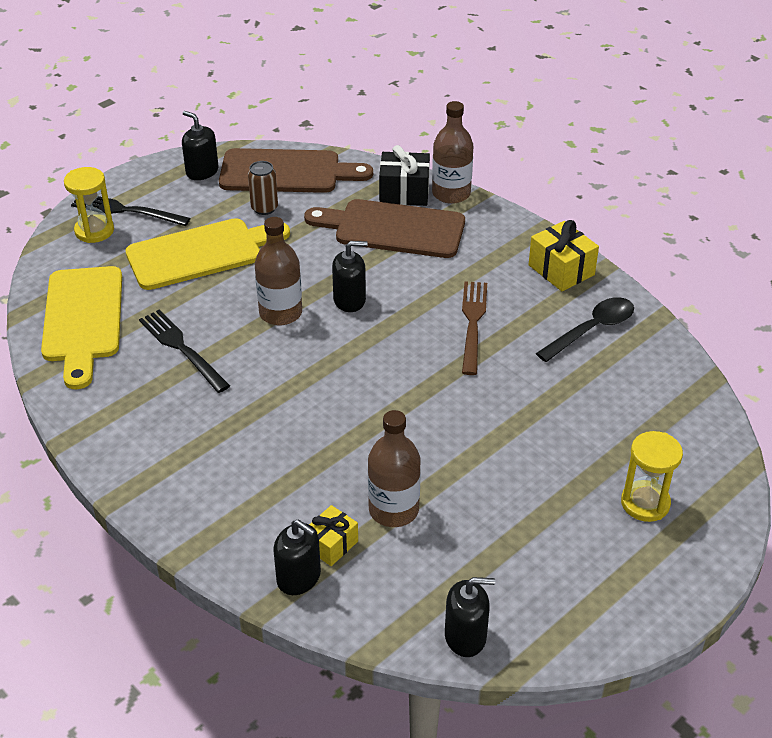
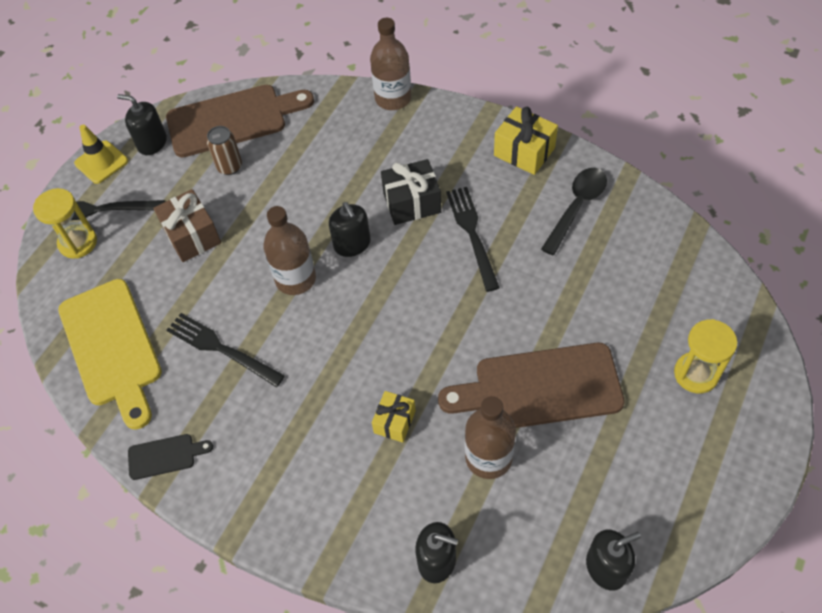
camera: 15 degrees left, 15 degrees up
yellow cutting board [126,218,290,290] -> brown gift [153,189,221,262]
brown cutting board [304,199,465,258] -> brown cutting board moved to [438,343,625,428]
yellow gift [309,505,358,566] -> yellow gift moved to [372,391,416,443]
black soap dispenser [332,241,368,312] -> black soap dispenser turned 90 degrees clockwise [329,202,371,257]
black gift [379,145,430,206] -> black gift moved to [381,159,441,225]
brown fork [462,281,487,375] -> black fork [446,187,500,292]
none -> yellow traffic cone [74,125,128,184]
none -> black cutting board [128,434,213,480]

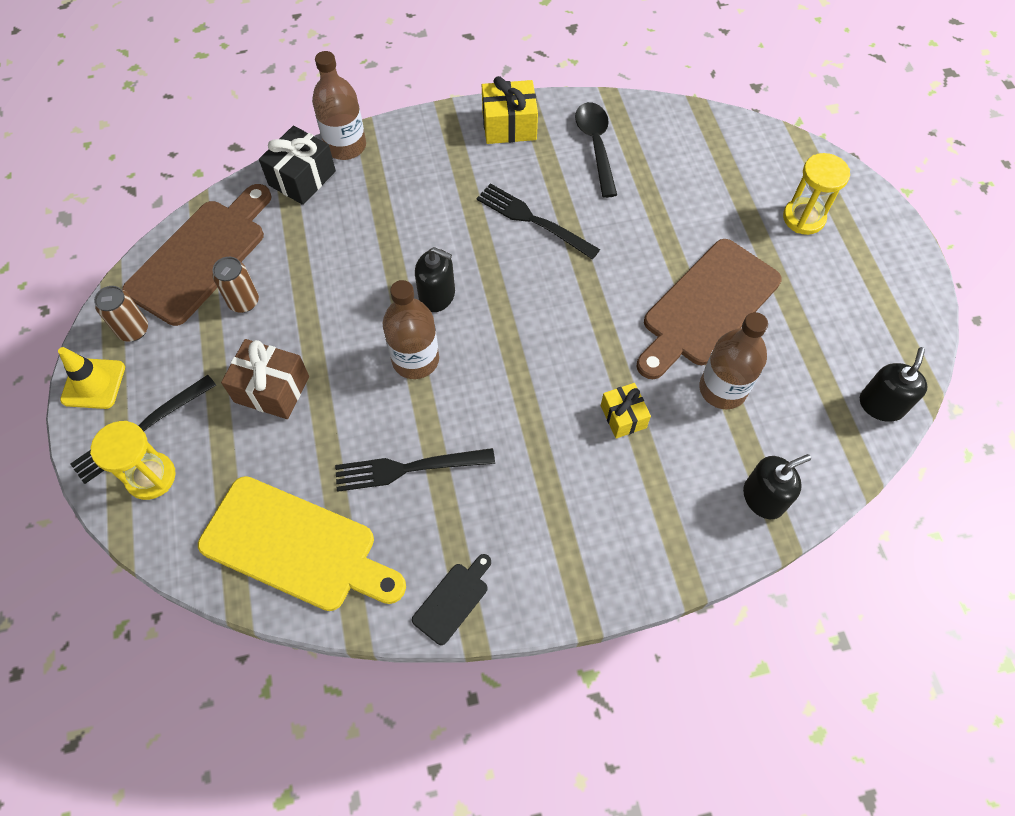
camera: 45 degrees left, 5 degrees up
black soap dispenser [117,94,167,155] -> brown can [94,286,148,341]
black gift [381,159,441,225] -> black gift moved to [259,126,336,205]

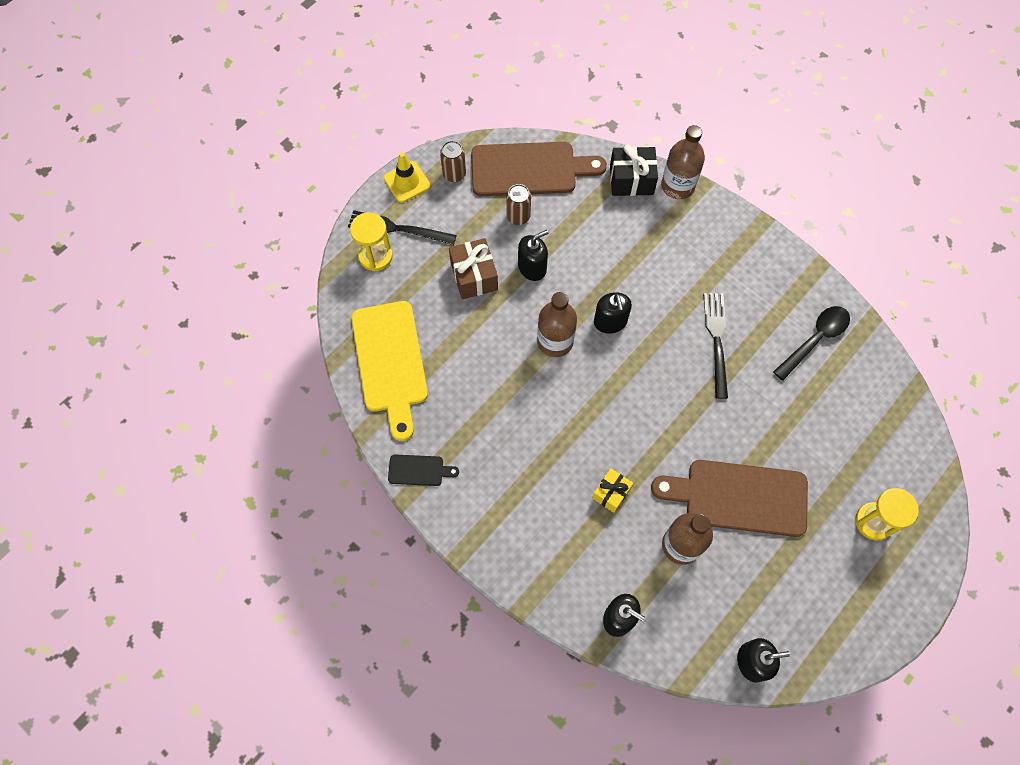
camera: 55 degrees right, 5 degrees up
black fork [335,448,495,492] -> none
yellow gift [482,76,538,144] -> none
none -> black soap dispenser [518,230,548,281]

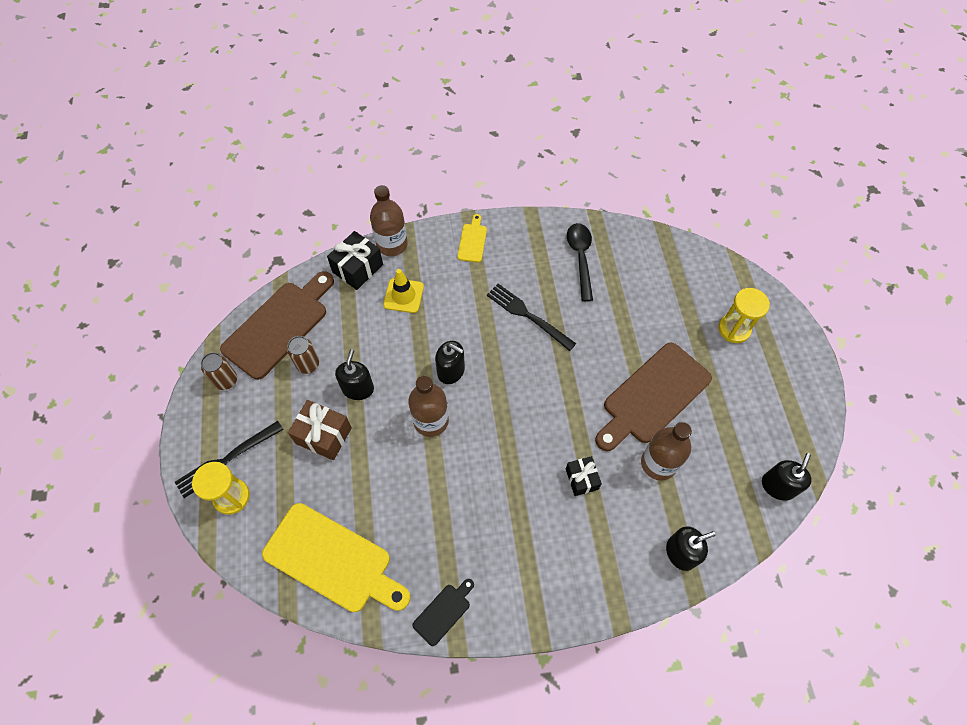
camera: 50 degrees left, 5 degrees down
yellow traffic cone [383,152,431,203] -> yellow traffic cone moved to [383,269,424,313]
yellow gift [592,468,633,513] -> black gift [566,456,602,496]
none -> yellow cutting board [457,214,487,262]

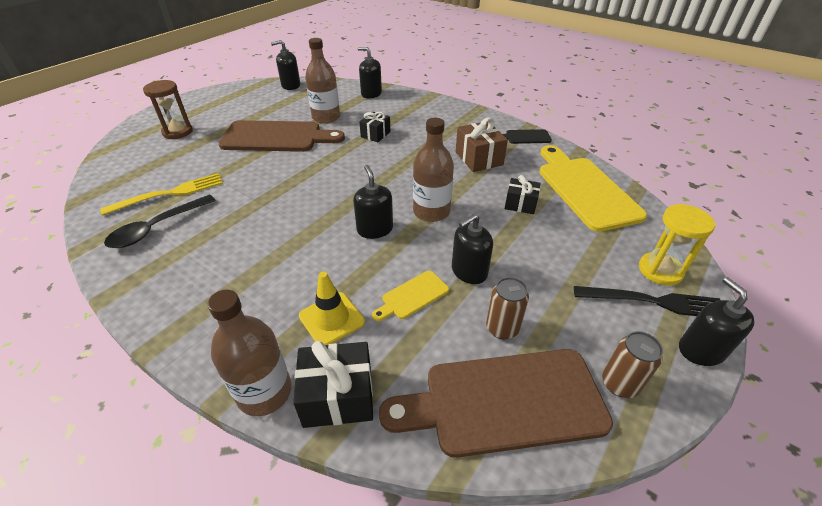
camera: 135 degrees left, 20 degrees down
brown gift [288,400,352,460] -> brown gift moved to [456,118,508,172]
yellow cutting board [457,214,487,262] -> yellow cutting board moved to [372,271,449,321]
black fork [487,284,576,351] -> none
yellow hourglass [718,288,770,343] -> brown hourglass [143,80,193,139]
none -> yellow fork [100,173,223,216]
none -> black gift [505,175,541,214]
none -> black soap dispenser [679,277,755,366]

